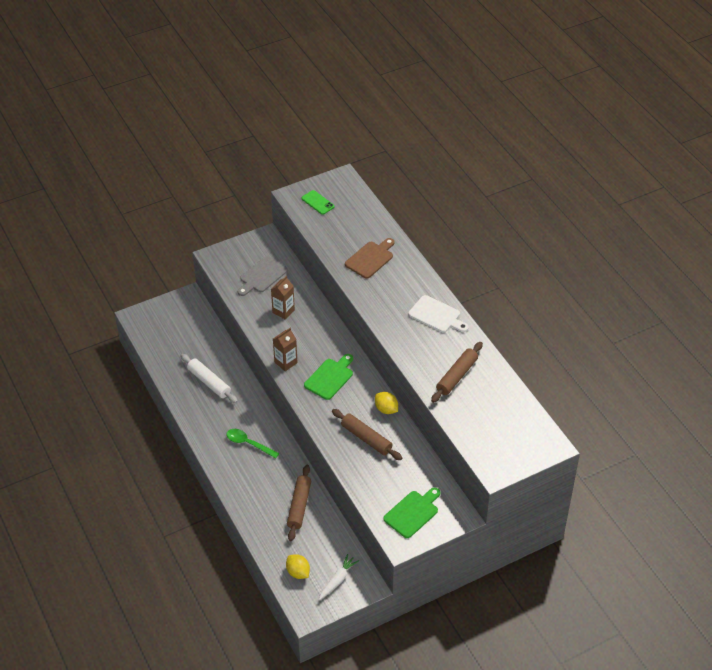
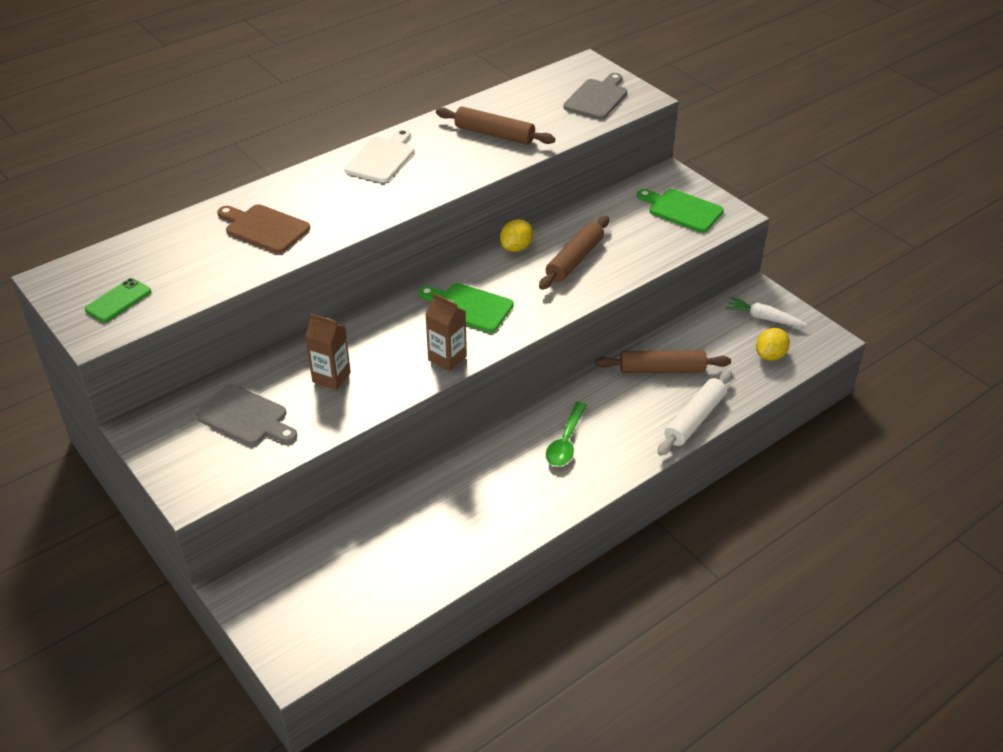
camera: 100 degrees left, 5 degrees down
white rolling pin [181,354,238,403] -> white rolling pin moved to [657,370,732,456]
none -> grey cutting board [563,73,627,120]

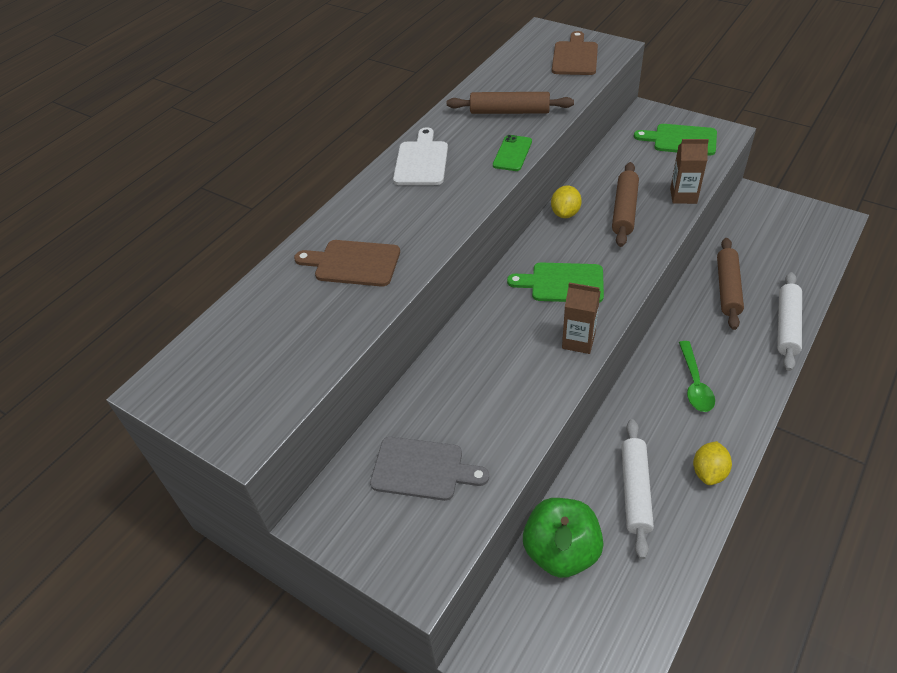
camera: 15 degrees left, 5 degrees up
green phone [85,278,151,322] -> green phone moved to [493,135,532,171]
brown carton [305,313,351,390] -> brown carton moved to [670,139,709,204]
grey cutting board [563,73,627,120] -> brown cutting board [552,31,598,75]
brown rolling pin [595,350,731,373] -> brown rolling pin turned 60 degrees counterclockwise [717,238,744,330]
white carrot [726,297,807,326] -> none
yellow lemon [756,328,790,361] -> yellow lemon moved to [693,441,732,485]
none -> green apple [523,498,604,578]
none -> white rolling pin [621,419,654,559]

